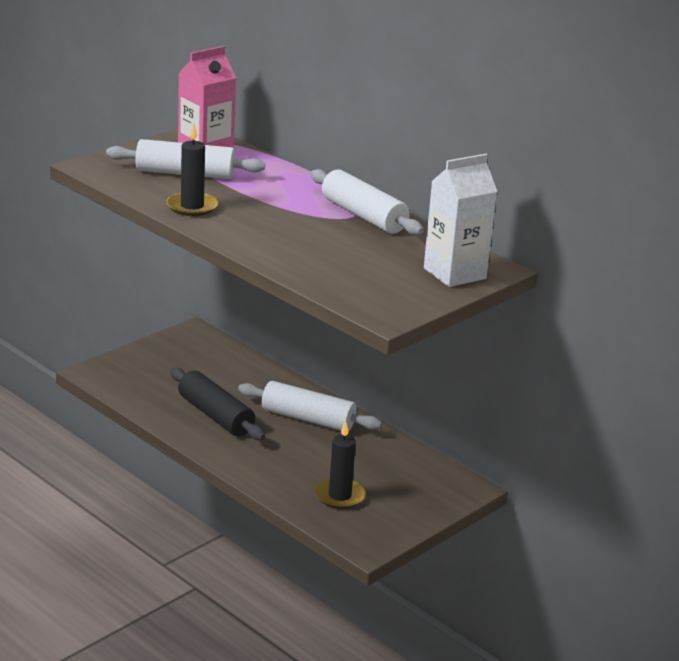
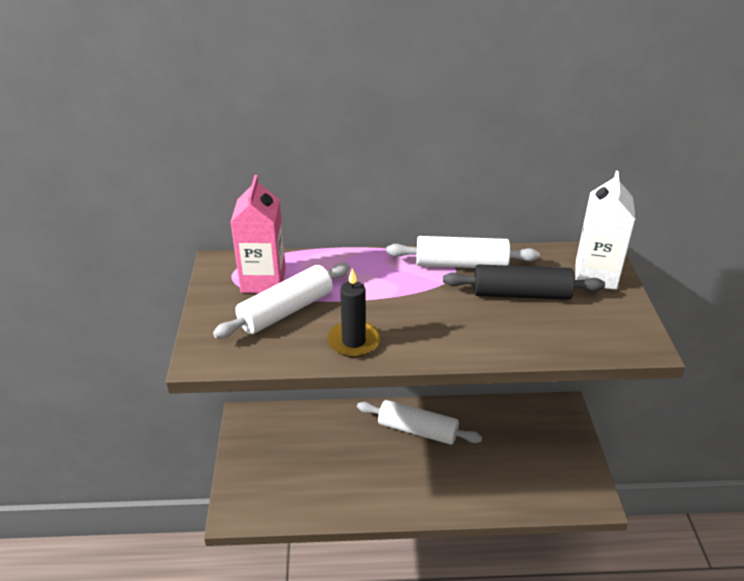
camera: 45 degrees left, 10 degrees up
black rolling pin [170,368,265,440] -> black rolling pin moved to [443,264,605,300]
white rolling pin [238,381,382,431] -> white rolling pin turned 45 degrees clockwise [357,400,482,445]
black candle [315,421,366,509] -> none

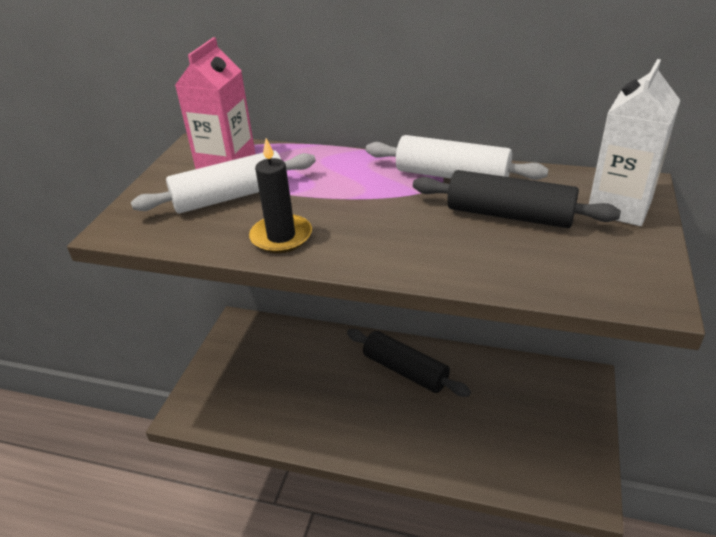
camera: 20 degrees right, 0 degrees up
white rolling pin [357,400,482,445] -> black rolling pin [347,329,471,397]

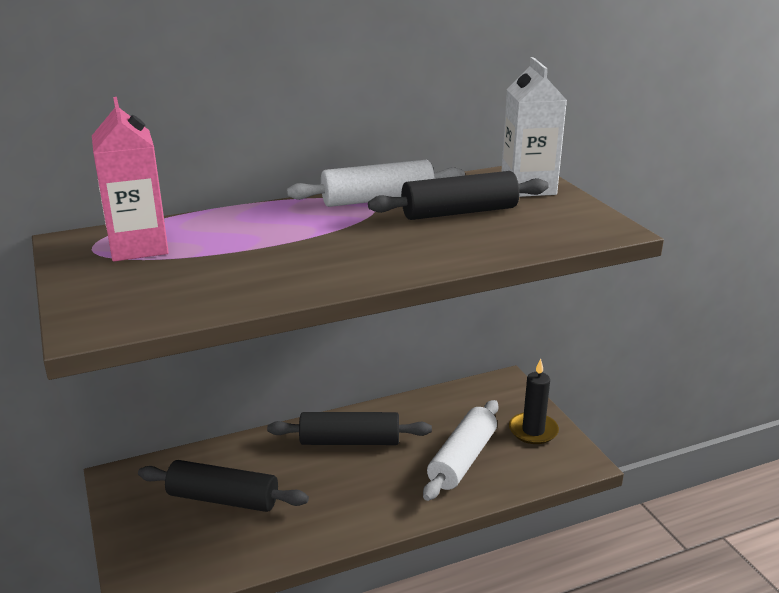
camera: 40 degrees left, 10 degrees down
white rolling pin [131,150,316,214] -> white rolling pin moved to [423,400,498,501]
black candle [249,138,312,253] -> black candle moved to [509,359,559,444]
none -> black rolling pin [138,460,309,512]

